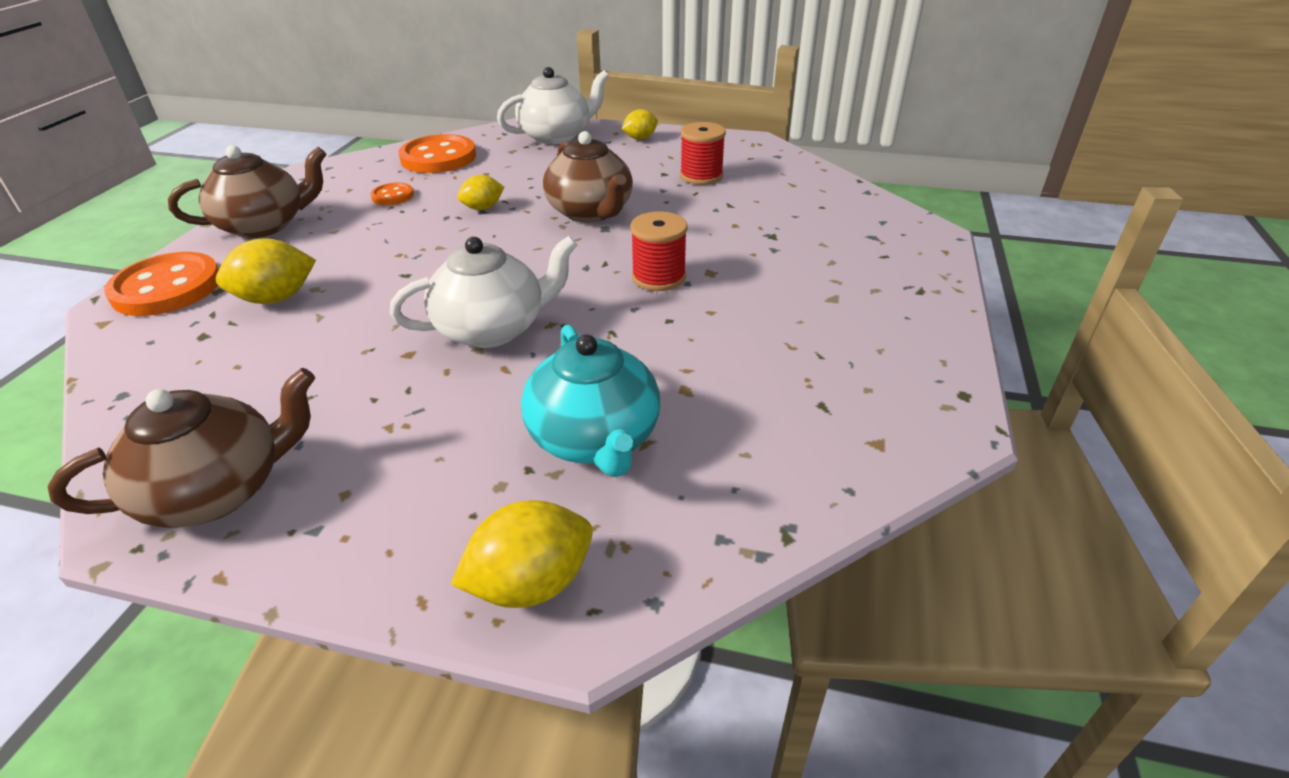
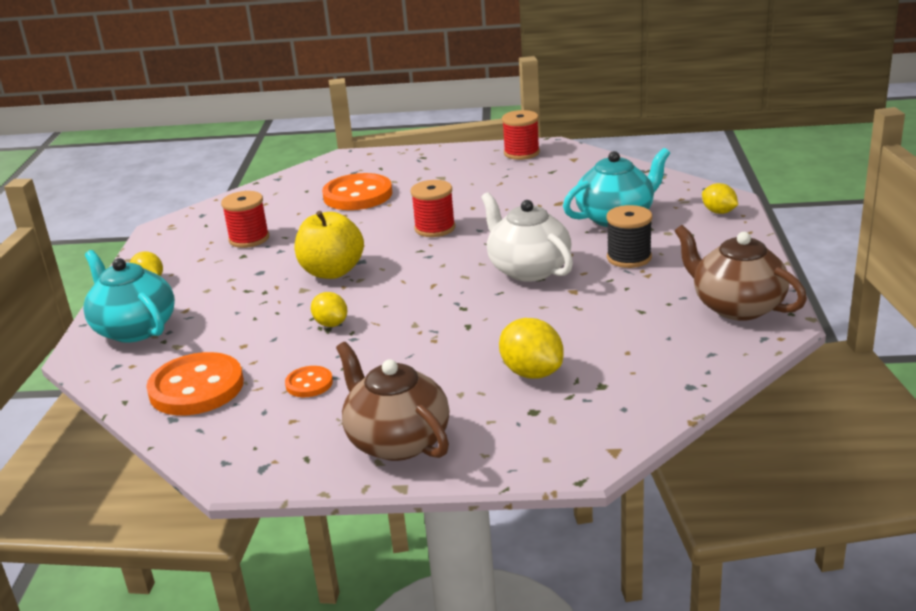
camera: 100 degrees left, 10 degrees down
orange button [104,252,219,316] -> orange button moved to [322,173,392,210]
yellow lemon [451,500,593,608] -> yellow lemon [702,183,738,214], size x0.64
white teapot [497,67,609,144] -> turquoise teapot [83,250,175,343]
brown teapot [543,131,633,223] -> yellow apple [295,211,364,279]
none -> red spool [502,110,540,160]
none -> black spool [606,205,652,268]

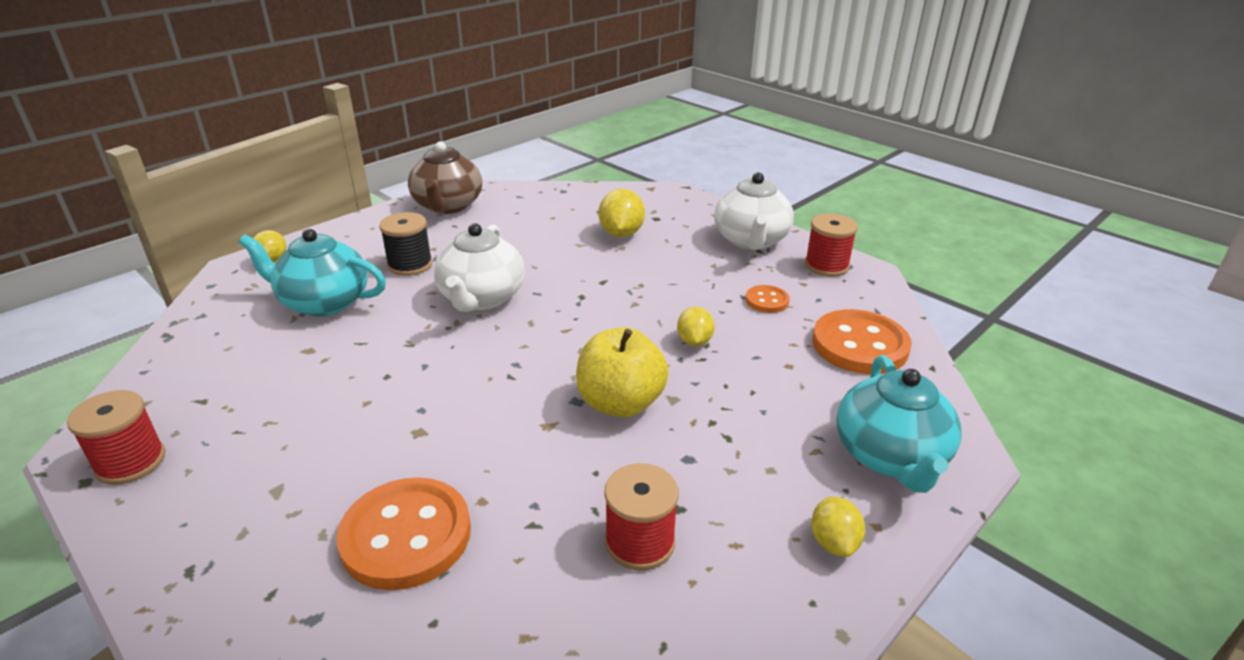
camera: 140 degrees left, 5 degrees up
brown teapot [336,342,449,461] -> white teapot [714,172,794,250]
red spool [411,180,455,237] -> red spool moved to [805,214,858,277]

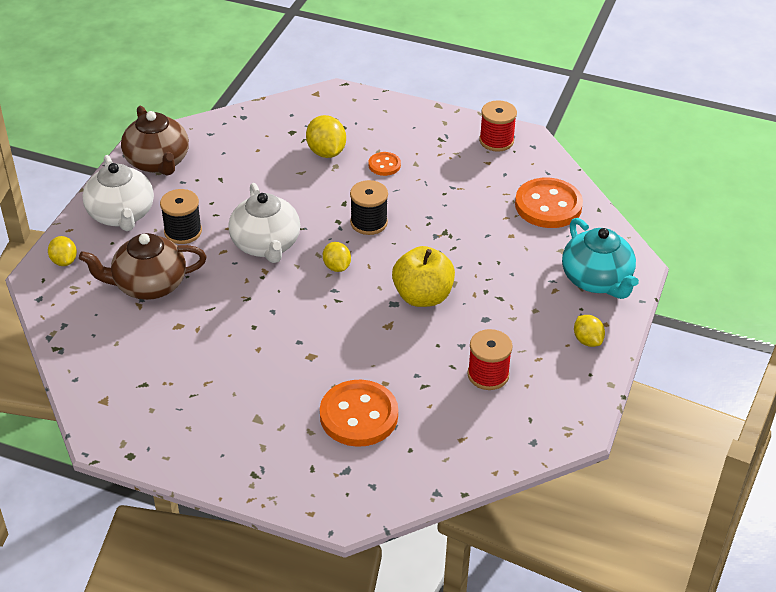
camera: 25 degrees left, 10 degrees up
red spool [67,390,166,485] -> none
turquoise teapot [239,229,386,317] -> brown teapot [79,233,207,300]
yellow lemon [677,307,715,346] -> yellow lemon moved to [323,242,351,272]
white teapot [714,172,794,250] -> white teapot moved to [82,155,154,231]
orange button [746,285,790,313] -> orange button moved to [369,152,401,176]
none -> black spool [350,180,388,235]

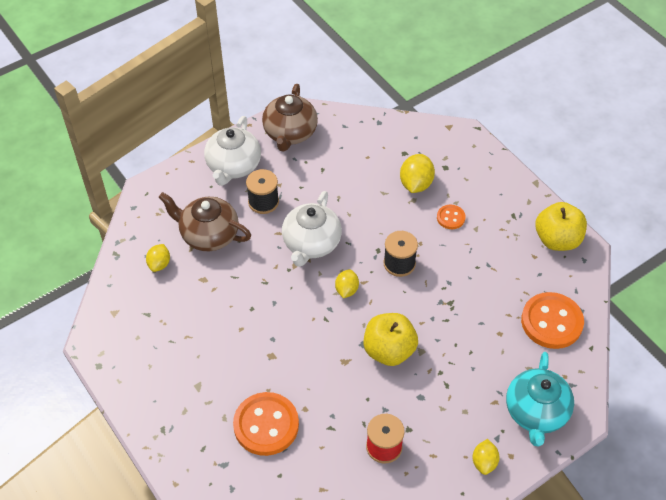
camera: 35 degrees right, 10 degrees up
yellow lemon [48,236,77,266] -> yellow lemon moved to [146,244,170,272]
red spool [479,100,517,152] -> yellow apple [535,202,587,251]

